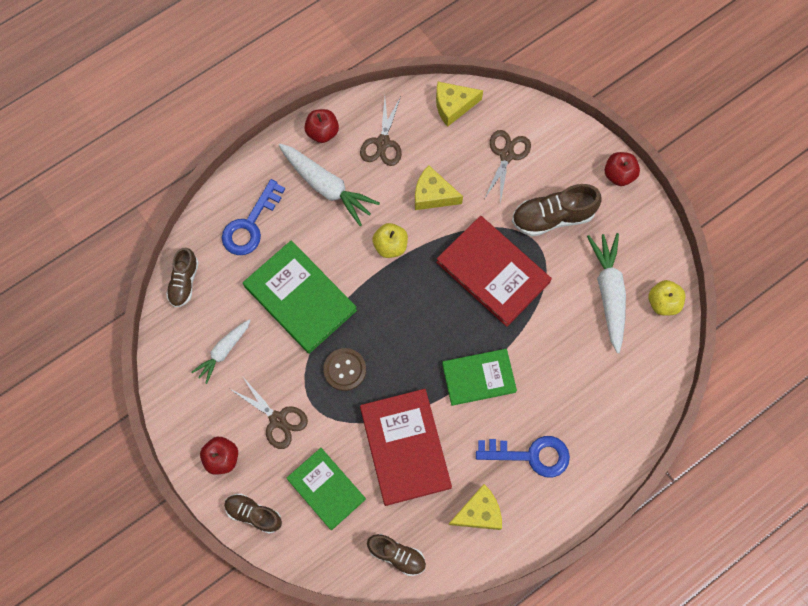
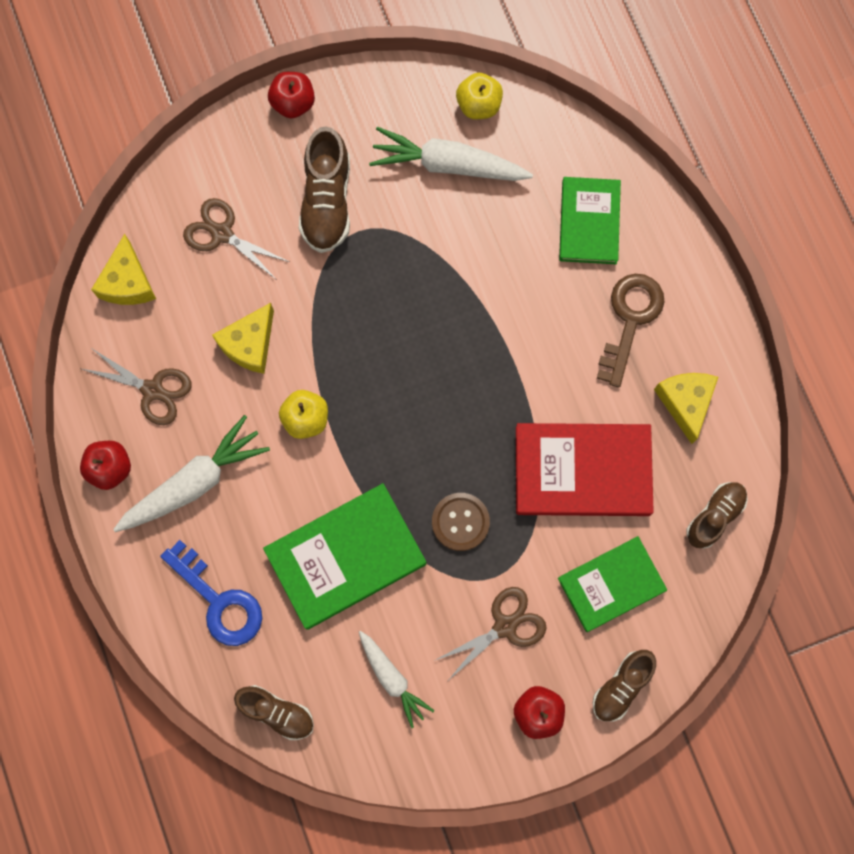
camera: 75 degrees left, 5 degrees up
red book [436,216,552,327] -> none
green book [442,349,517,406] -> green book moved to [559,177,621,264]
blue key [476,436,570,477] -> brown key [597,274,665,387]

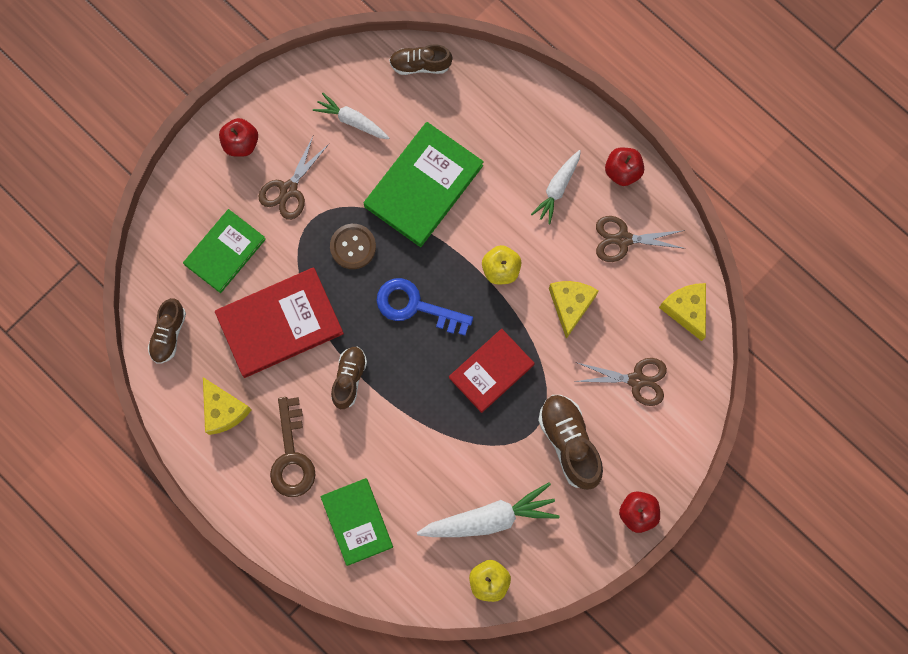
camera: 155 degrees right, 0 degrees up
white carrot [113,415,270,532] -> white carrot [531,150,581,224], size x0.62
blue key [160,540,262,646] -> blue key moved to [376,278,473,335]
brown shoe [592,650,656,722] -> brown shoe moved to [331,347,367,409]
none -> red book [449,329,535,413]

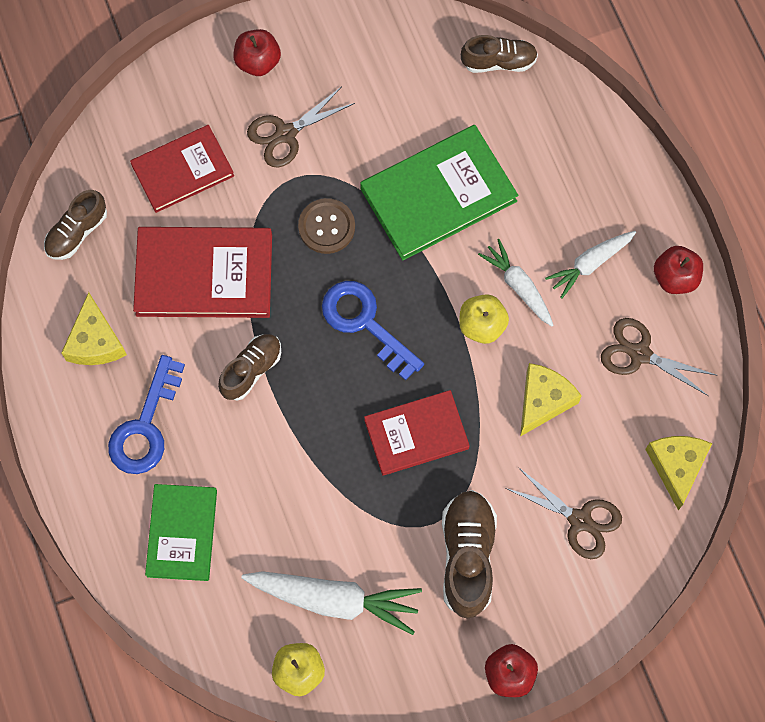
camera: 25 degrees right, 5 degrees down
green book [183,209,266,293] -> red book [130,125,234,213]
brown key [270,397,316,497] -> blue key [108,355,185,474]
white carrot [313,93,389,139] -> white carrot moved to [478,239,553,326]
brown shoe [389,44,453,75] -> brown shoe turned 150 degrees clockwise [461,35,538,73]

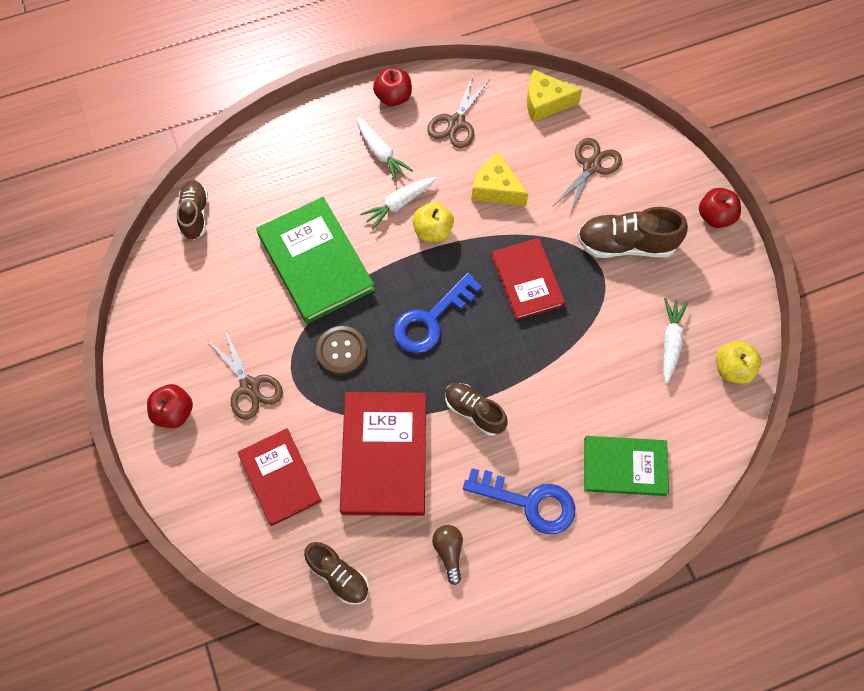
camera: 90 degrees left, 5 degrees down
yellow cheese [61,292,127,365] -> brown light bulb [432,525,463,585]
white carrot [241,571,422,635] -> white carrot [663,298,688,384], size x0.62

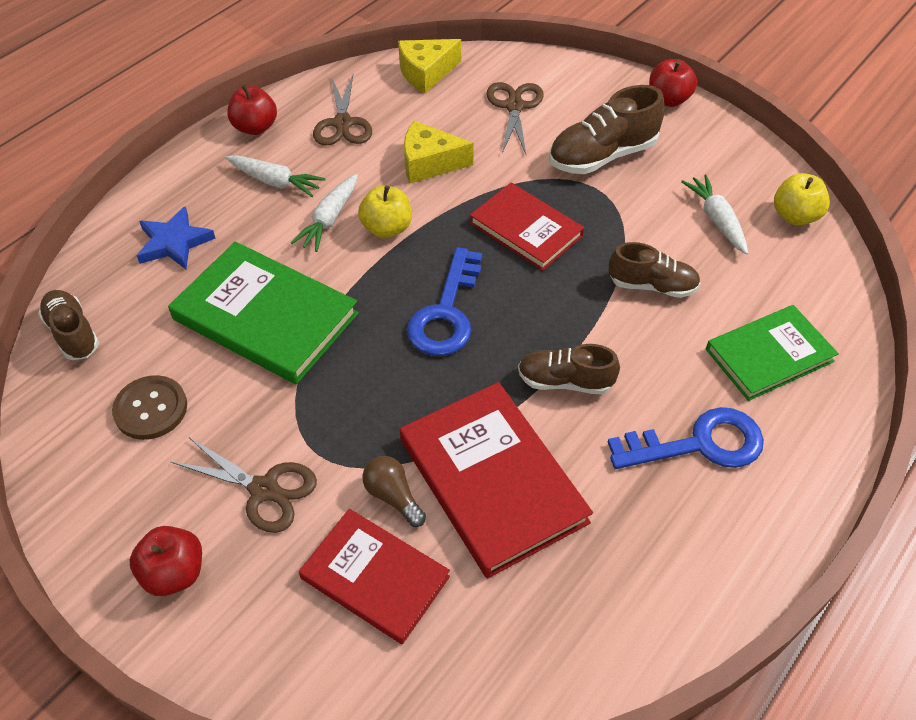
camera: 30 degrees left, 15 degrees down
brown shoe [304,542,369,605] -> brown shoe moved to [608,242,701,298]
brown button [316,326,367,375] -> brown button moved to [112,375,187,440]
brown light bulb [432,525,463,585] -> brown light bulb moved to [362,456,426,527]
none -> blue star [137,206,216,269]

